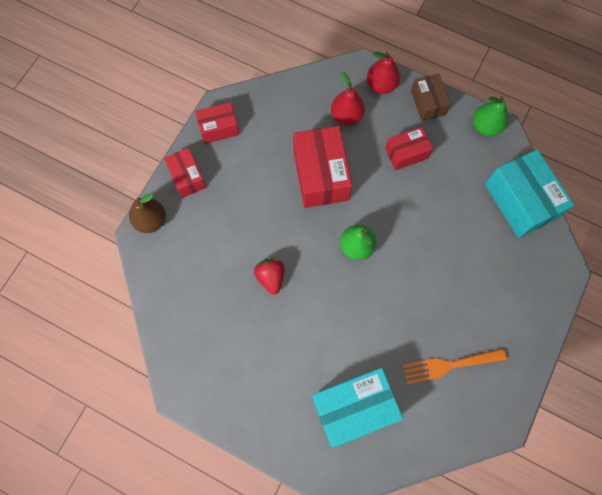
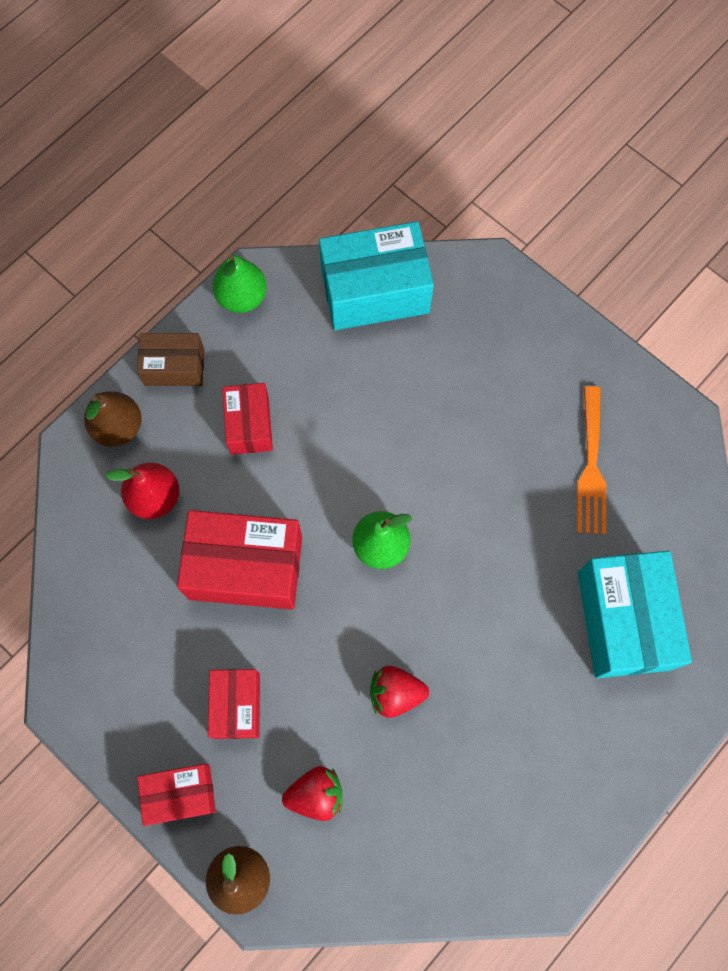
camera: 75 degrees left, 0 degrees up
red box [195,102,239,144] -> red box moved to [208,669,260,739]
red pear [367,52,400,94] -> brown pear [84,391,142,447]
none -> red strawberry [282,766,342,821]

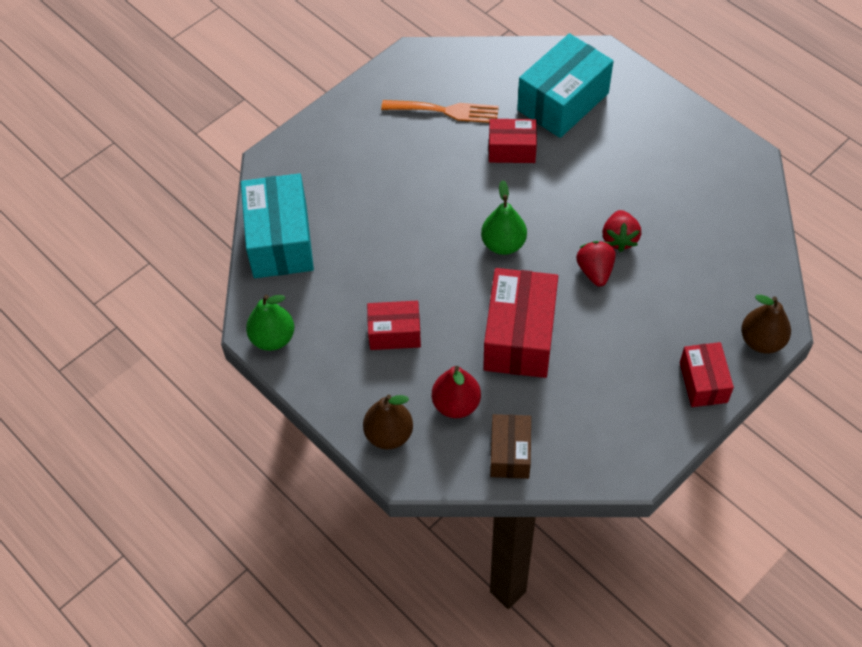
camera: 85 degrees left, 15 degrees down
brown box [137,333,204,386] -> brown box moved to [490,414,531,479]
red box [208,669,260,739] -> red box moved to [489,119,537,163]
red strawberry [282,766,342,821] -> red strawberry moved to [576,241,615,287]
turquoise box [578,551,692,678] -> turquoise box turned 45 degrees counterclockwise [517,33,613,138]

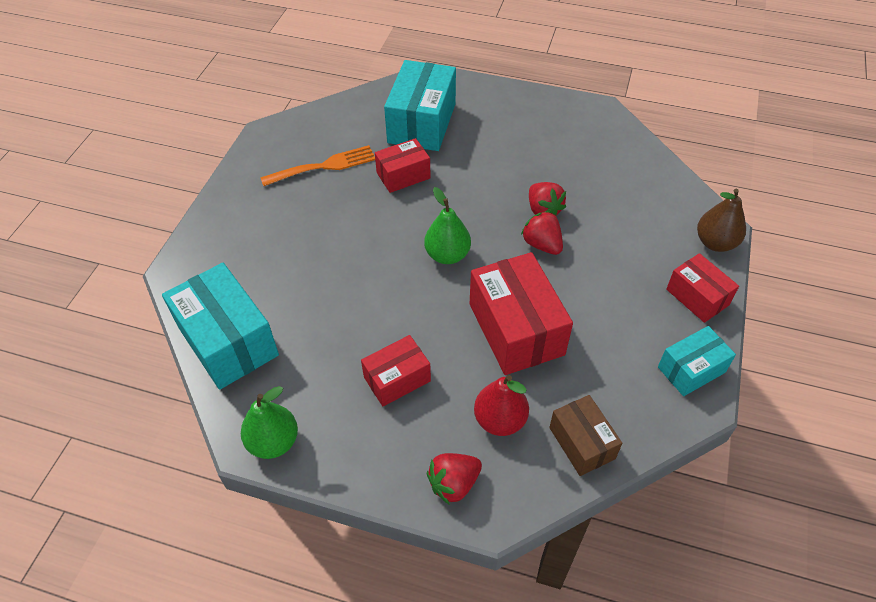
camera: 30 degrees left, 5 degrees down
brown pear [363,395,413,449] -> red strawberry [427,453,482,504]
none -> turquoise box [658,326,736,396]

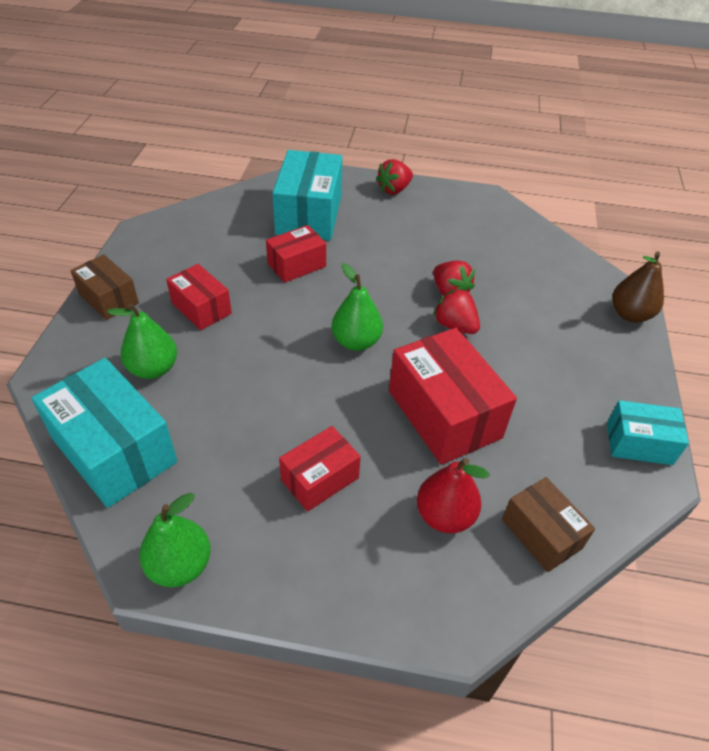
camera: 10 degrees left, 5 degrees down
orange fork [260,145,375,186] -> none
red strawberry [427,453,482,504] -> red strawberry moved to [376,159,413,194]
turquoise box [658,326,736,396] -> turquoise box turned 45 degrees clockwise [607,400,689,465]
red box [666,253,739,323] -> red box moved to [166,264,232,330]
none -> brown box [70,254,139,320]
none -> green pear [107,303,177,379]

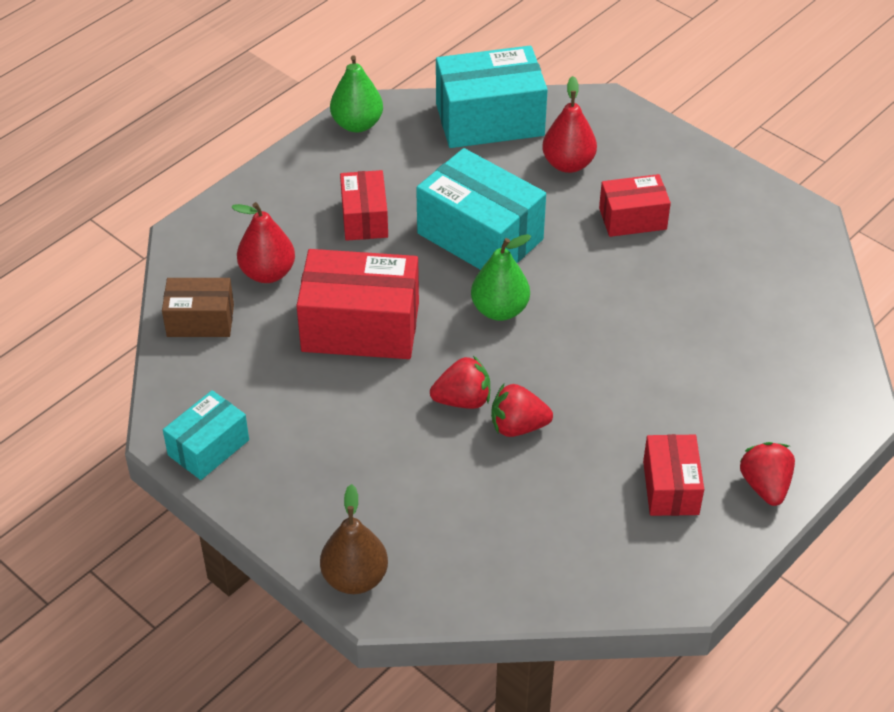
camera: 125 degrees right, 0 degrees up
brown box [70,254,139,320] -> none
green pear [107,303,177,379] -> red pear [542,76,597,173]
red box [266,225,326,283] -> red box moved to [643,434,704,516]
turquoise box [272,150,342,240] -> turquoise box moved to [416,148,546,270]

